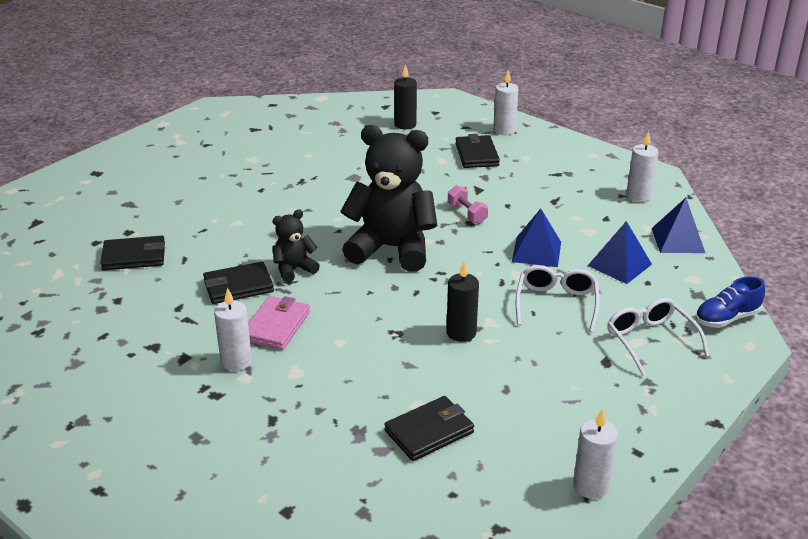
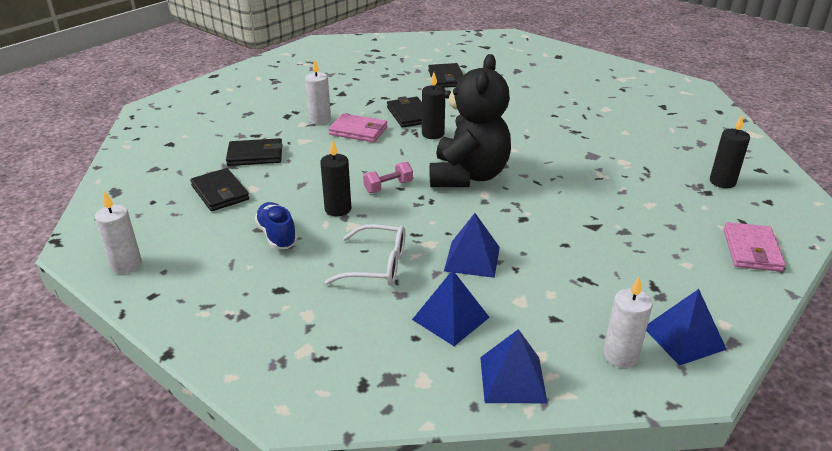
camera: 90 degrees right, 0 degrees up
black teddy bear [273,209,320,282] -> black candle [422,73,445,139]
pink dumbbell [448,185,488,224] -> pink dumbbell moved to [363,162,413,193]
black wallet [455,134,500,168] -> black wallet moved to [226,138,283,166]
white candle [493,70,519,135] -> pink wallet [724,222,786,272]
white glasses [607,298,709,376] -> none
blue shoe [695,276,765,328] -> blue shoe moved to [255,202,298,249]
none -> blue pyramid [646,289,727,366]

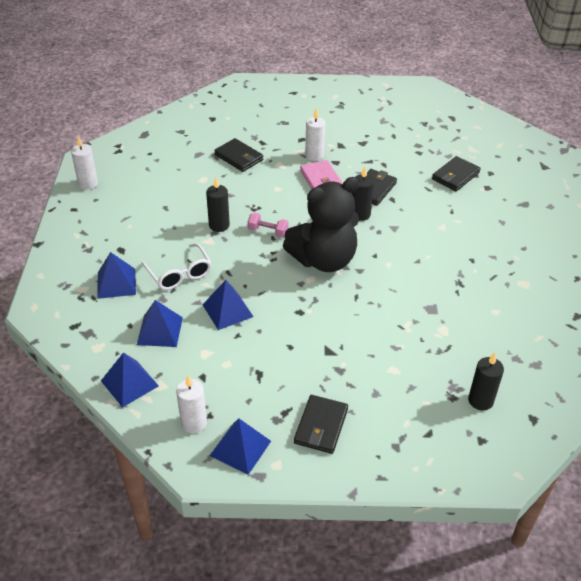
camera: 50 degrees right, 10 degrees up
black wallet [190,168,249,211] -> black wallet moved to [294,395,348,454]
blue shoe [255,202,298,249] -> none
pink wallet [724,222,786,272] -> none
none -> blue pyramid [97,252,136,299]

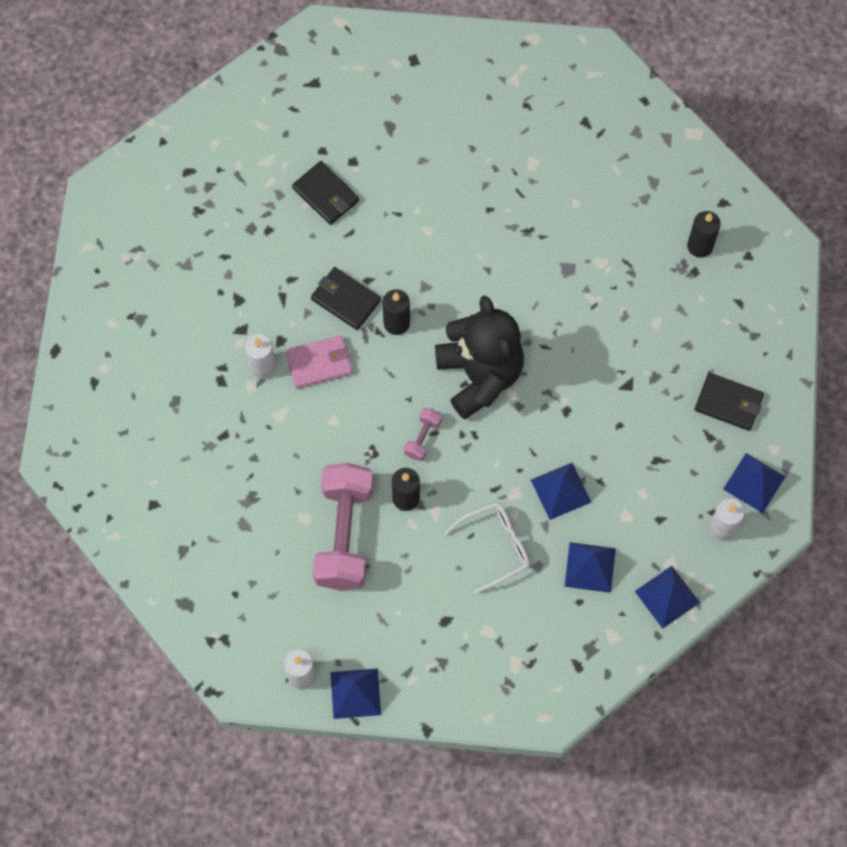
camera: 85 degrees left, 25 degrees up
blue pyramid [97,252,136,299] -> blue pyramid moved to [330,668,381,719]
black wallet [214,138,263,172] -> none
none -> pink dumbbell [313,463,373,590]

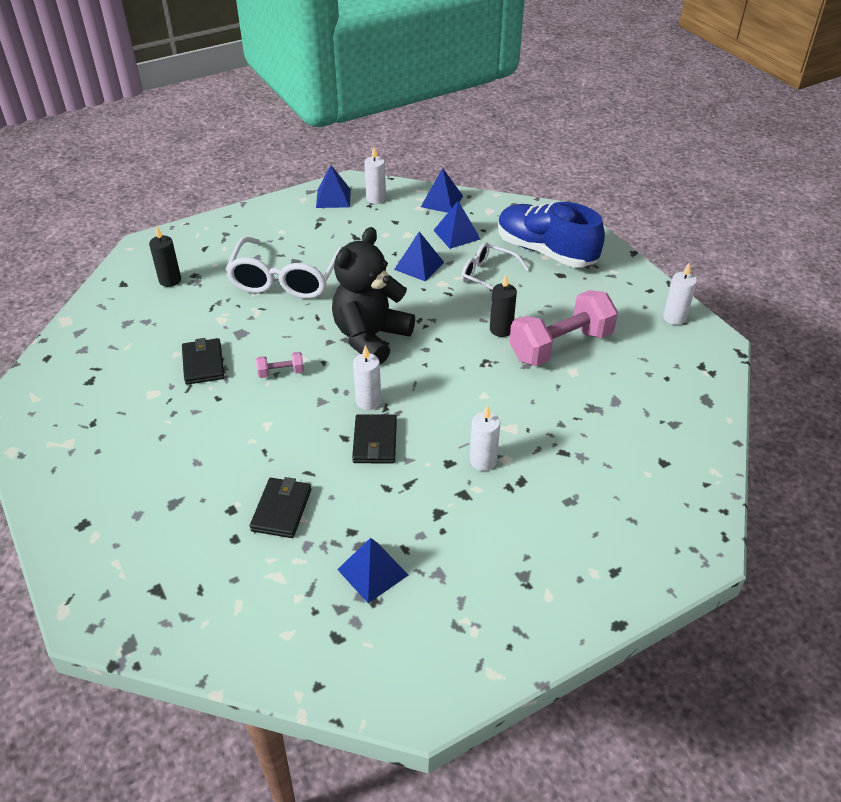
camera: 125 degrees left, 25 degrees down
pink wallet [286,335,353,389] -> none
blue pyramid [330,668,381,719] -> blue pyramid moved to [337,538,408,603]
black candle [383,289,410,335] -> white candle [353,345,381,410]
pink dumbbell [404,408,442,461] -> pink dumbbell moved to [256,352,304,378]
black wallet [694,373,764,431] -> black wallet moved to [182,338,224,385]
none -> white glasses [225,237,342,299]
none -> blue shoe [498,202,605,268]

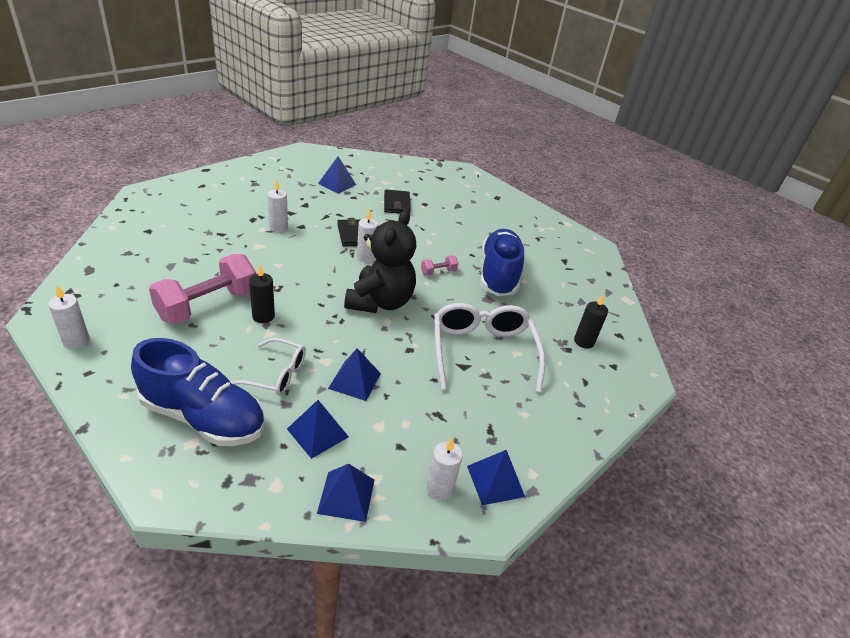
camera: 160 degrees right, 5 degrees down
black wallet [182,338,224,385] -> blue shoe [480,229,524,296]

